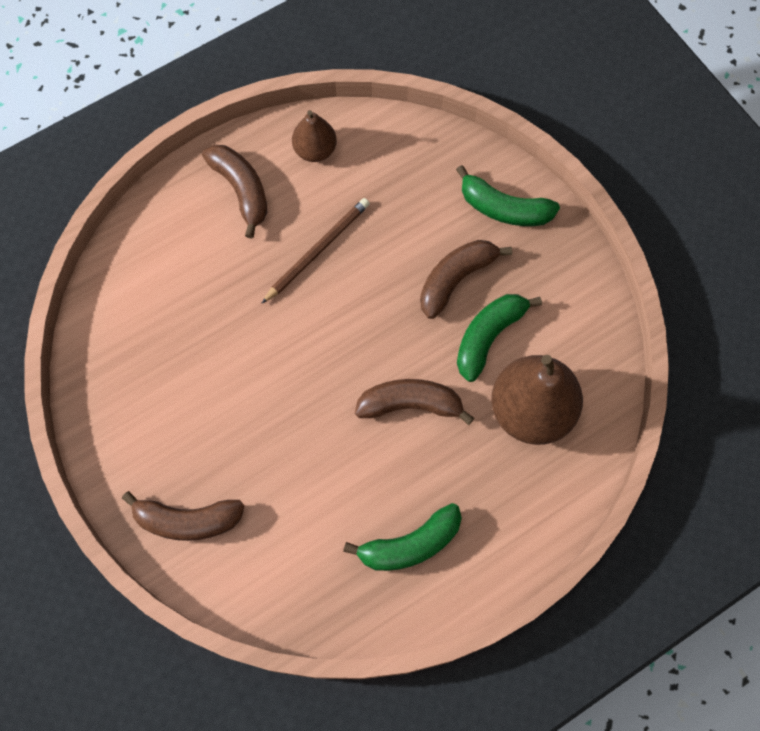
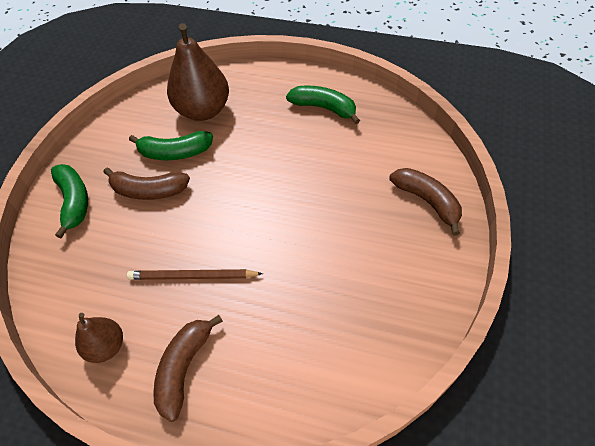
camera: 130 degrees left, 15 degrees down
brown banana [355,379,474,425] -> none

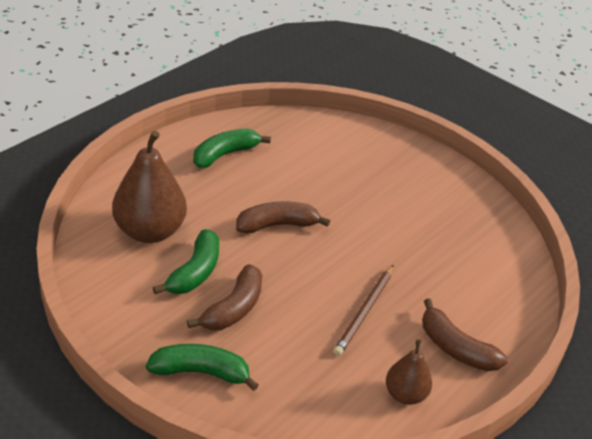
camera: 70 degrees left, 15 degrees down
brown banana [389,168,462,236] -> brown banana moved to [236,201,330,234]

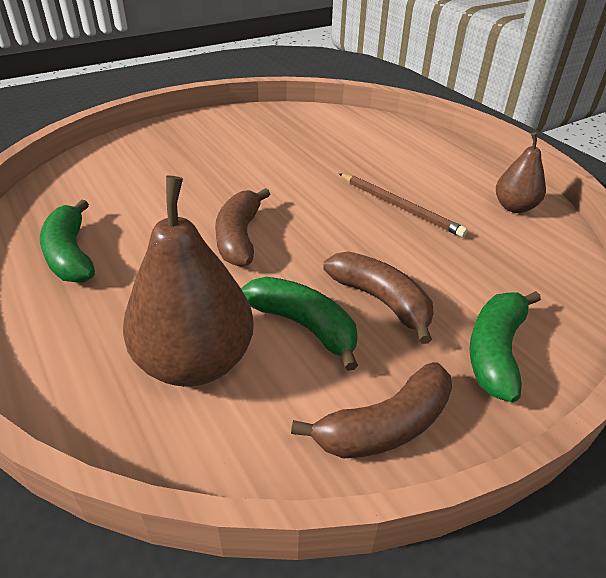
camera: 70 degrees left, 0 degrees up
brown banana [422,299,508,372] -> brown banana moved to [291,362,452,459]

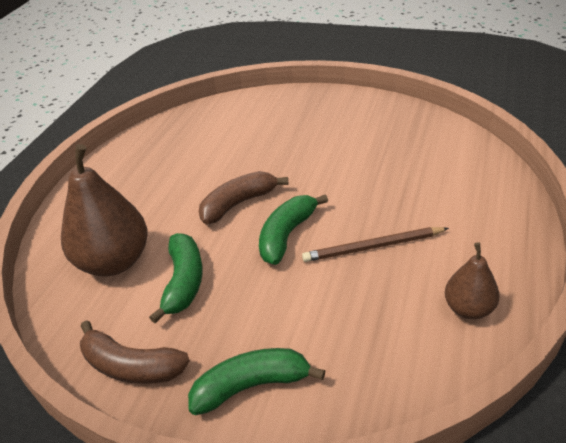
camera: 55 degrees right, 0 degrees up
green banana [40,200,95,283] -> green banana moved to [259,194,328,265]
brown banana [323,251,434,344] -> none
brown pencil [339,173,468,237] -> brown pencil turned 75 degrees clockwise [302,227,449,262]

